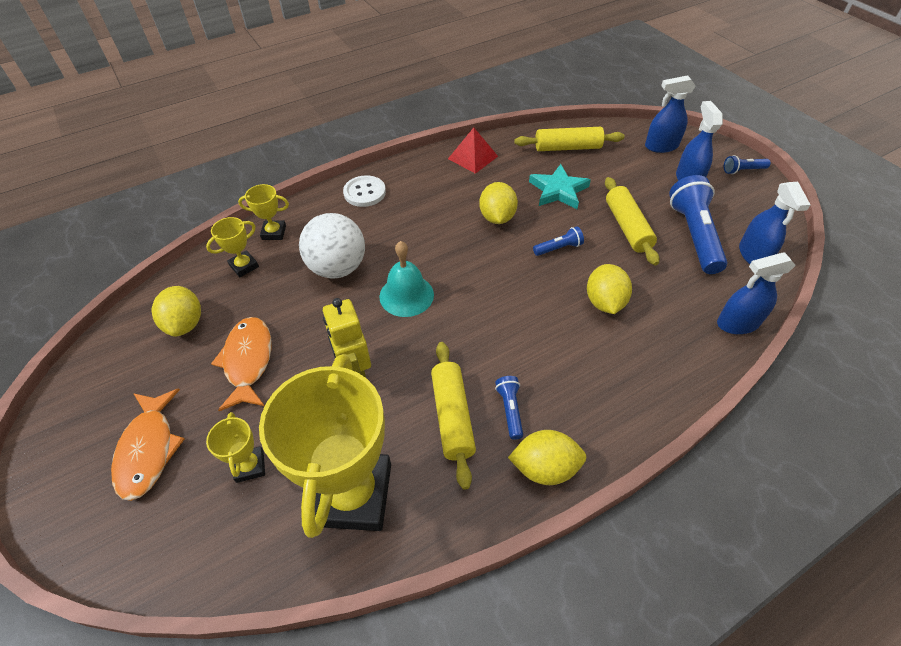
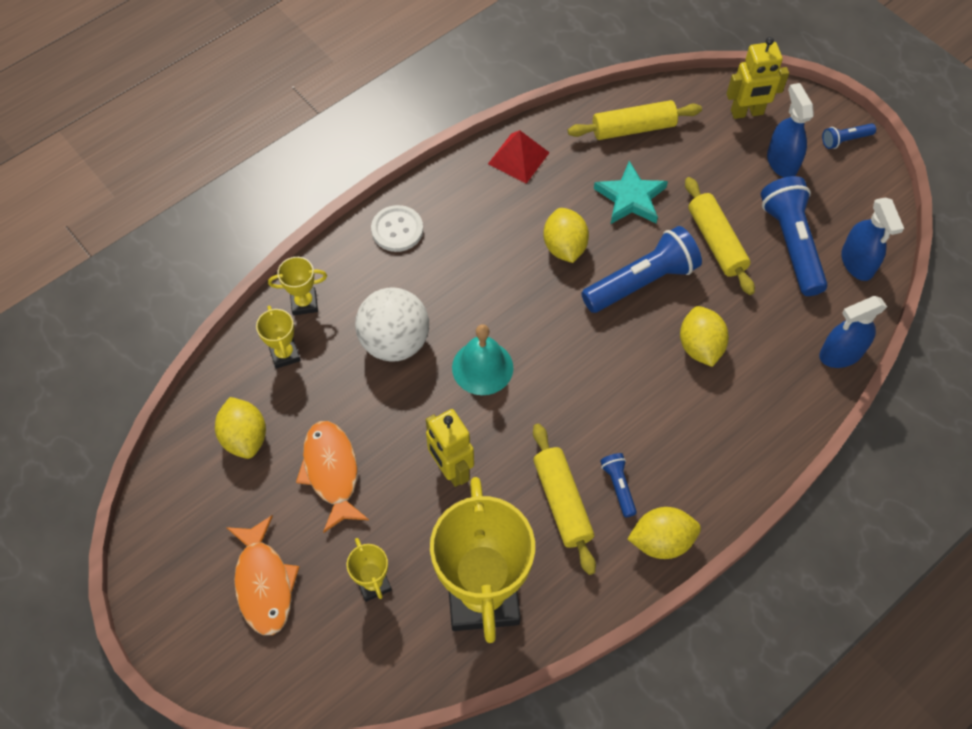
camera: 10 degrees left, 10 degrees up
yellow trophy [206,217,259,277] -> yellow trophy turned 60 degrees counterclockwise [256,305,301,369]
blue flashlight [533,227,584,256] -> blue flashlight [581,226,702,313], size x2.11
blue spray bottle [645,75,696,153] -> yellow robot [727,37,789,119]

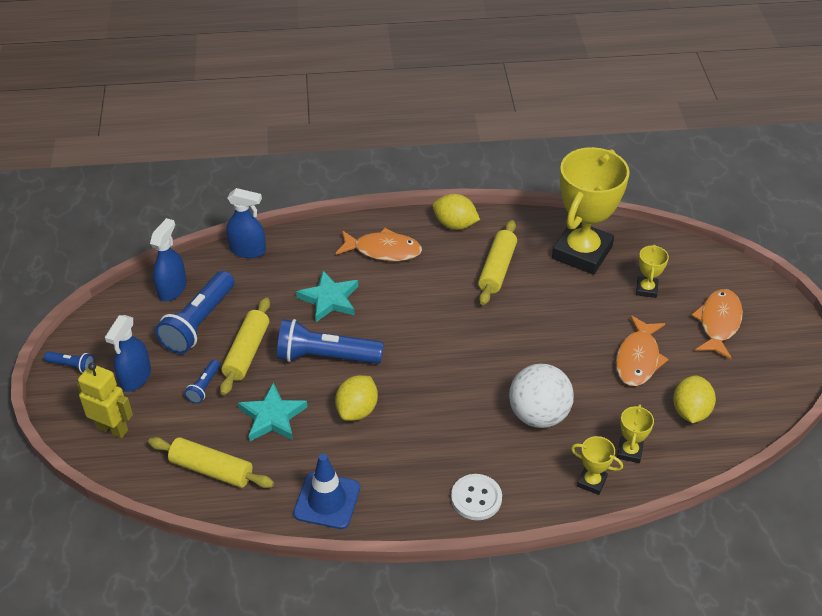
camera: 145 degrees left, 15 degrees down
yellow robot [426,409,474,487] -> none
turquoise bell [452,324,513,395] -> none
red pyramid [488,130,550,184] -> blue traffic cone [293,454,360,529]
blue flashlight [600,453,637,518] -> blue flashlight moved to [184,360,220,404]
yellow lemon [680,306,729,367] -> turquoise star [296,271,358,322]
none -> orange fish [336,228,422,261]

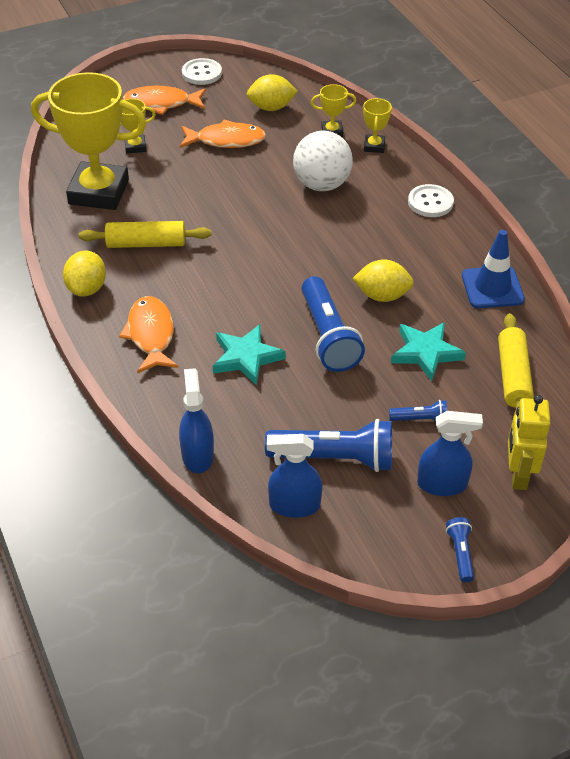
camera: 110 degrees left, 0 degrees up
yellow rolling pin [220,297,270,395] -> none
none -> white button [182,58,222,85]

